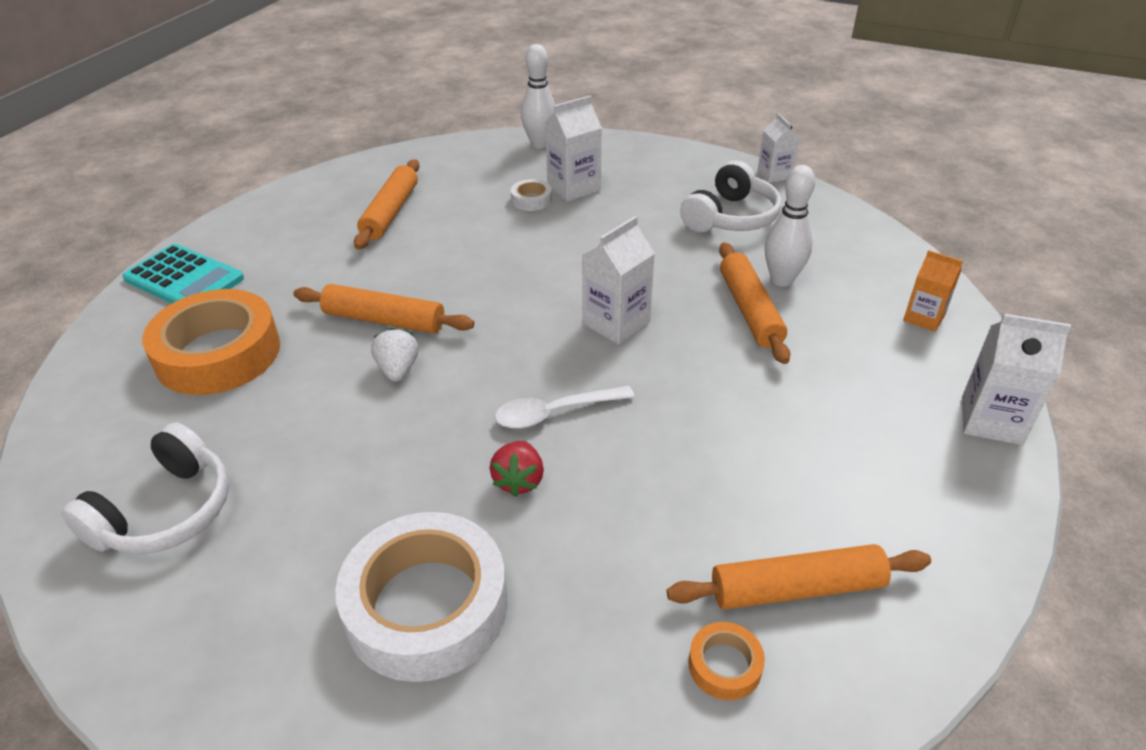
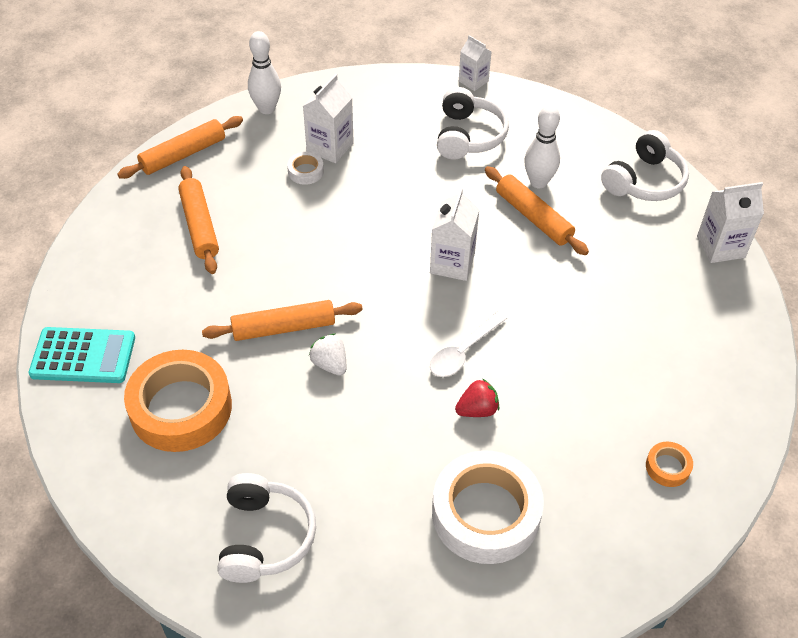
camera: 30 degrees left, 10 degrees up
red strawberry [489,441,544,497] -> red strawberry turned 90 degrees counterclockwise [455,378,499,417]
orange rolling pin [667,544,931,610] -> orange rolling pin moved to [117,116,243,179]
orange carton [903,250,963,332] -> white headphones [601,130,689,201]

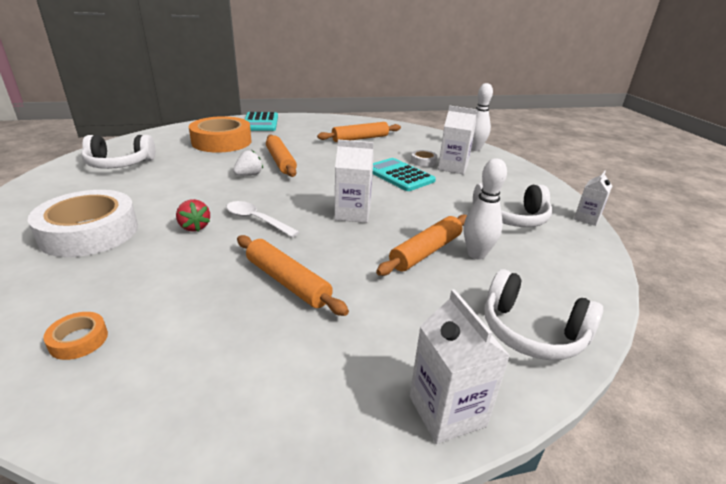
camera: 80 degrees right, 20 degrees down
orange rolling pin [117,116,243,179] -> orange rolling pin moved to [237,235,349,316]
none -> turquoise calculator [373,158,436,191]

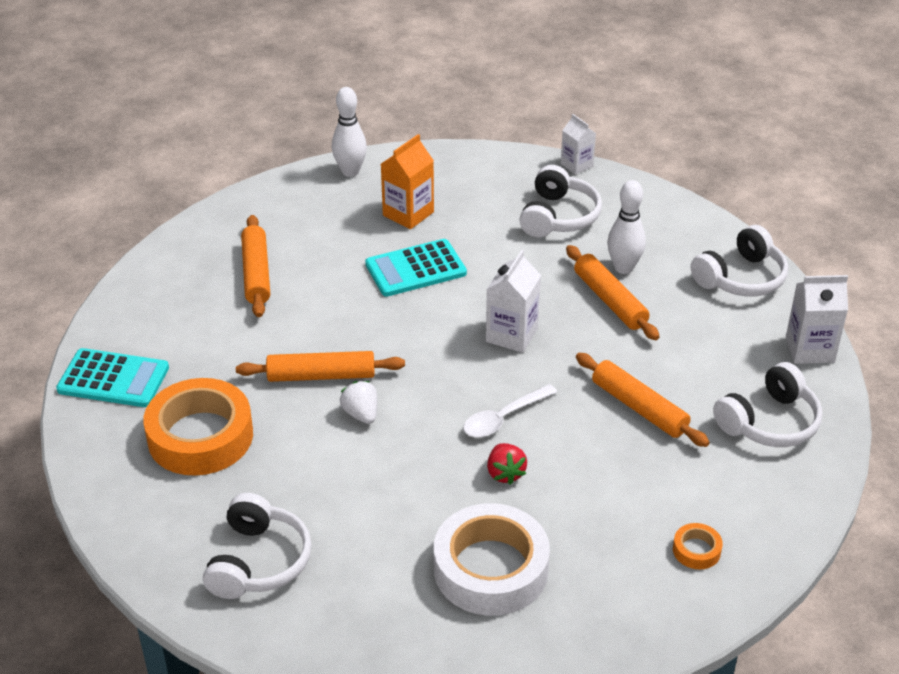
camera: 70 degrees left, 10 degrees up
red strawberry [176,199,210,232] -> red strawberry turned 90 degrees clockwise [487,443,527,485]
orange rolling pin [237,235,349,316] -> orange rolling pin turned 75 degrees clockwise [576,353,710,447]
white tape [411,150,437,167] -> none
white carton [438,106,477,174] -> orange carton [381,134,434,229]
none -> white headphones [713,362,822,447]

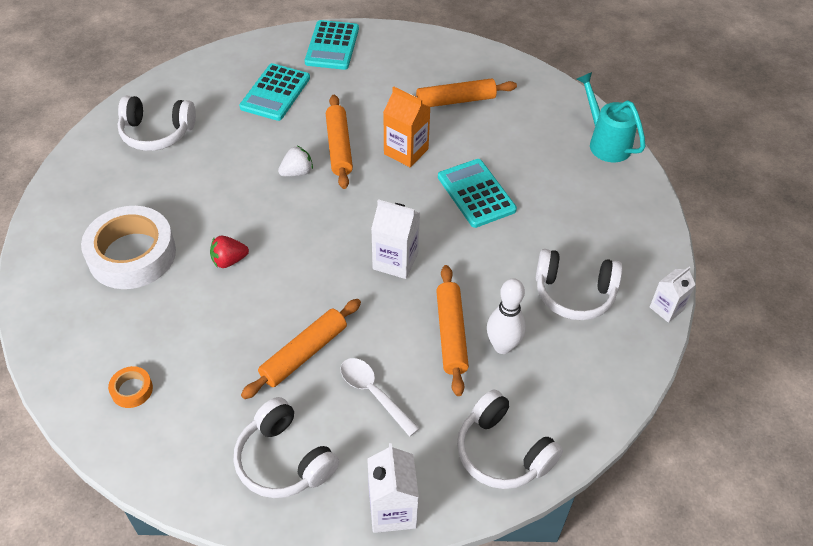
camera: 85 degrees right, 10 degrees up
orange tape [143,378,253,476] -> turquoise calculator [239,63,310,121]
white bowling pin [332,87,367,177] -> turquoise watering can [577,72,646,162]
orange carton [381,134,434,229] -> orange carton moved to [383,87,431,167]
white spoon [463,384,557,438] -> white spoon moved to [341,358,420,437]
orange rolling pin [566,245,660,340] -> orange rolling pin turned 60 degrees counterclockwise [436,265,469,396]

